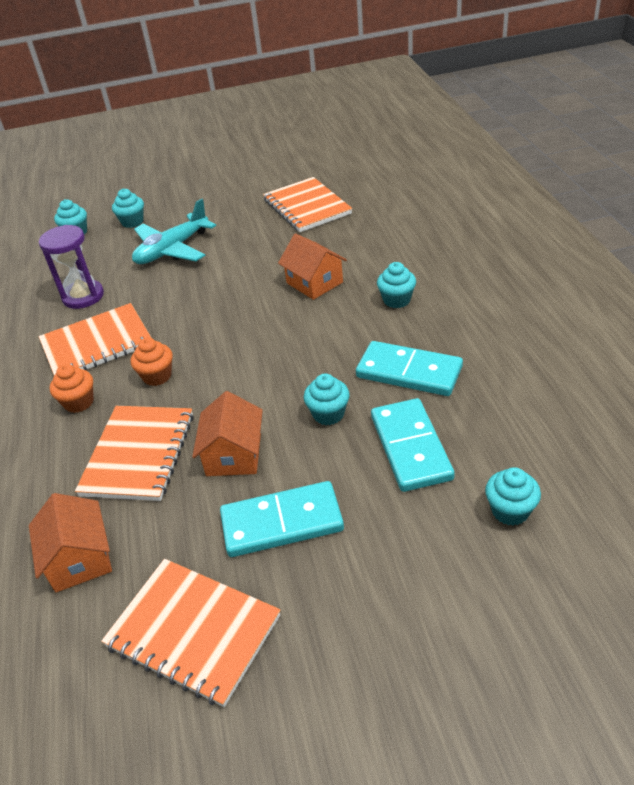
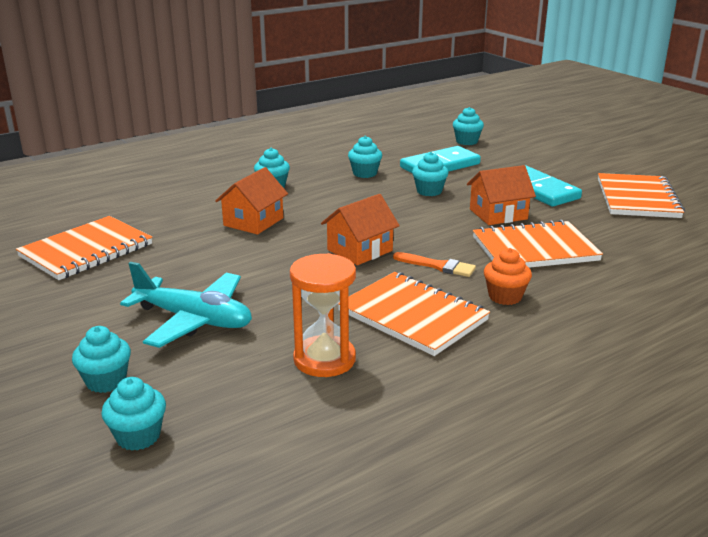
camera: 115 degrees left, 15 degrees down
orange house [29,493,112,592] -> orange house moved to [321,194,400,265]
purple hourglass [39,225,104,309] -> orange hourglass [290,253,356,377]
orange cupcake [131,338,173,386] -> orange brush [393,252,476,277]
turquoise domino [356,341,463,396] -> turquoise cupcake [348,136,382,178]

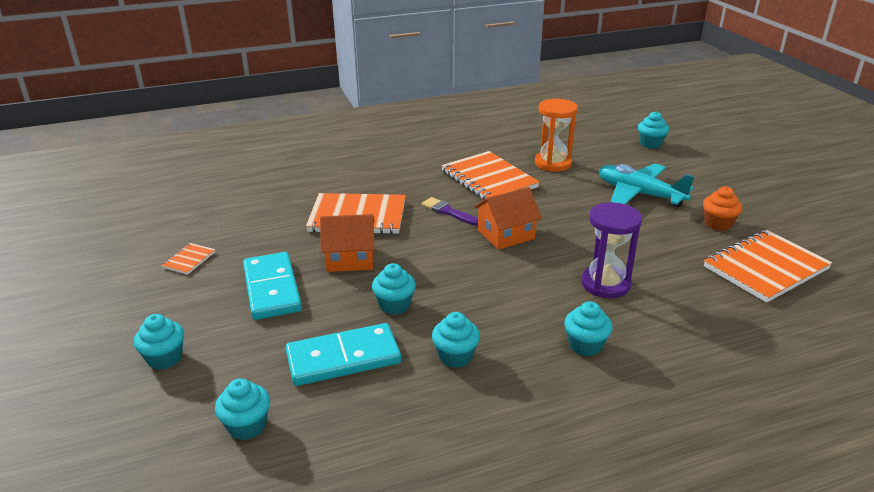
camera: 165 degrees left, 5 degrees up
turquoise cupcake [72,326,131,393] -> turquoise cupcake moved to [134,314,184,370]
orange house [215,167,288,235] -> purple hourglass [581,202,642,298]
orange brush [393,252,476,277] -> purple brush [421,197,478,226]
orange cupcake [484,248,532,305] -> orange cupcake moved to [703,186,742,231]
orange notebook [598,173,685,218] -> orange notebook [161,243,215,275], size x0.44

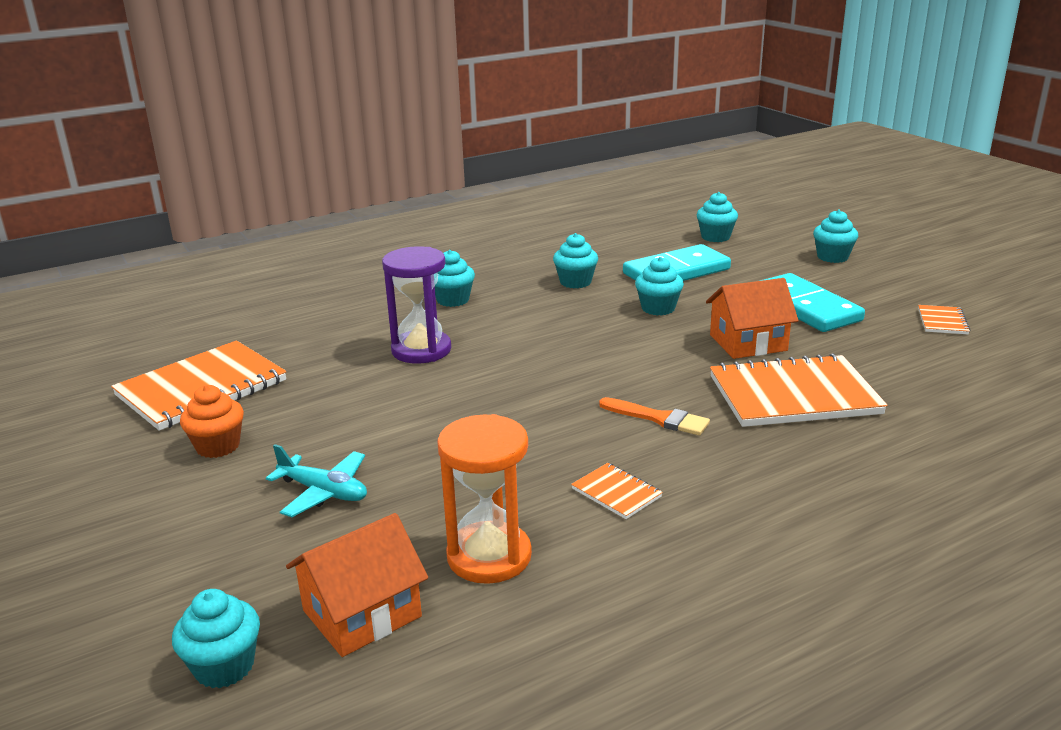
camera: 170 degrees right, 5 degrees down
purple brush [421,197,478,226] -> orange brush [599,397,710,436]
orange notebook [441,151,539,200] -> orange notebook [571,463,663,519], size x0.44
orange house [474,187,542,250] -> orange house moved to [286,513,428,657]
turquoise plane [599,163,695,207] -> turquoise plane [266,444,367,517], size x0.60

